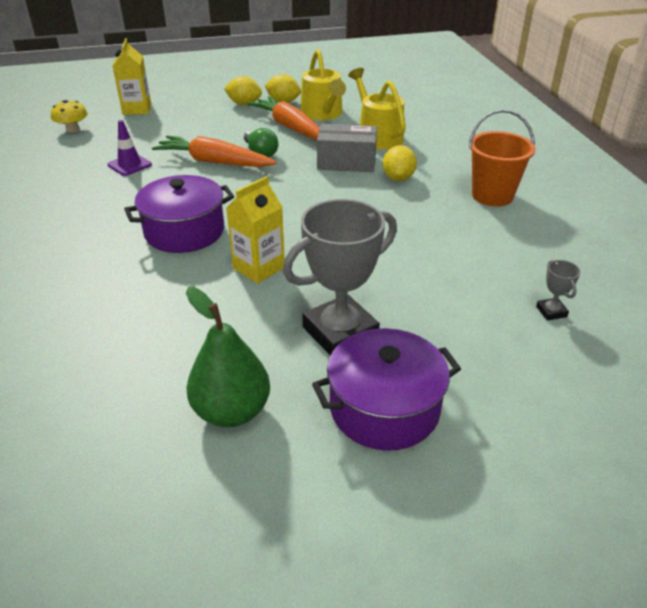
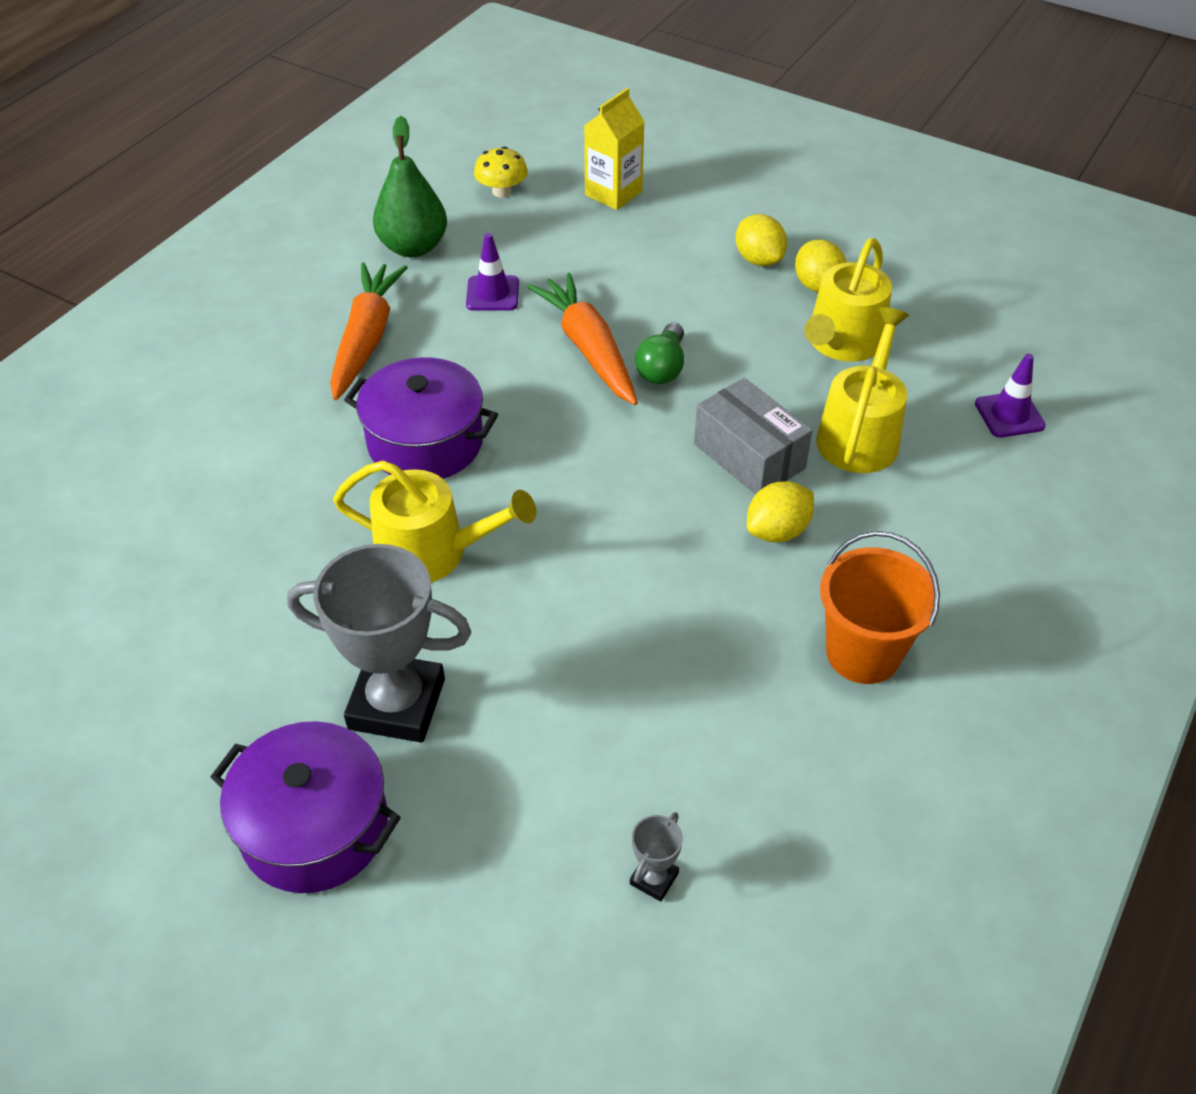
camera: 45 degrees right, 10 degrees up
green pear [186,287,270,427] -> green pear moved to [373,116,447,257]
yellow carton [226,176,285,283] -> yellow watering can [333,460,536,582]
orange carrot [247,96,320,140] -> orange carrot moved to [330,262,408,400]
none -> purple traffic cone [975,354,1046,438]

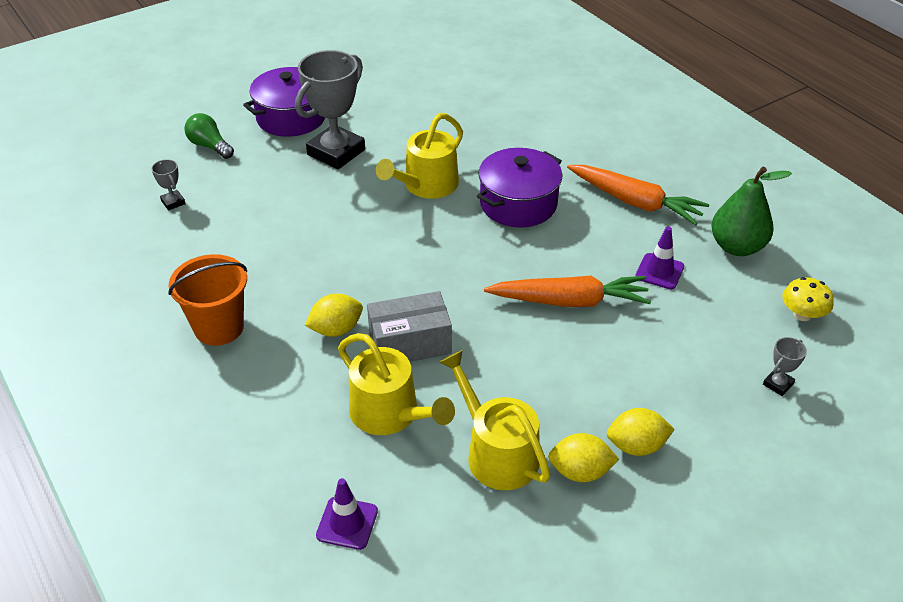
camera: 115 degrees right, 5 degrees down
yellow carton [584,88,645,210] -> grey trophy [763,337,807,396]
green light bulb [635,323,684,384] -> green light bulb moved to [184,113,234,159]
yellow lemon [747,481,814,542] -> yellow lemon turned 75 degrees clockwise [305,294,363,337]

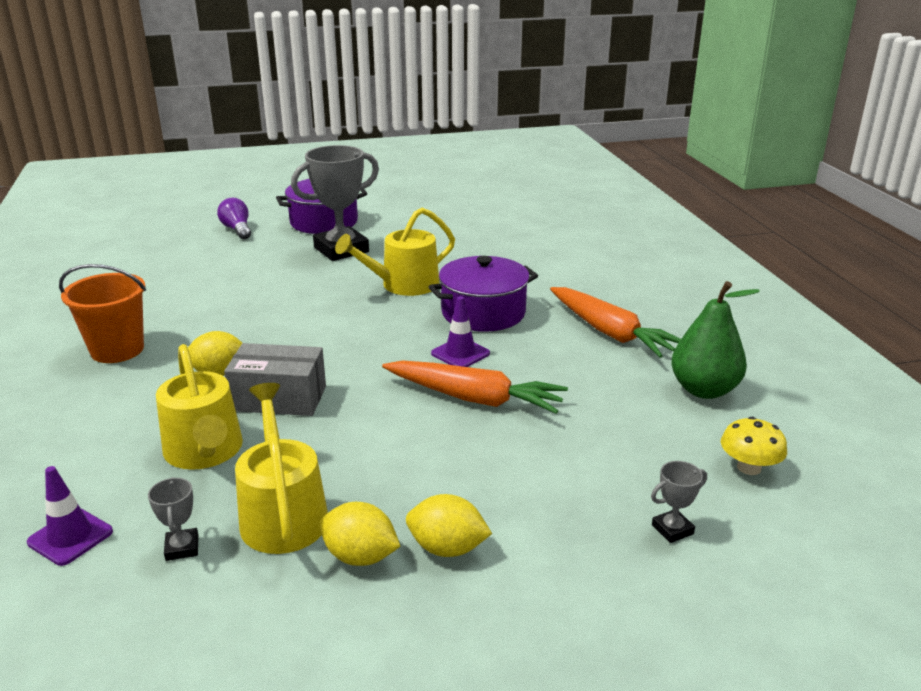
camera: 20 degrees right, 15 degrees down
grey trophy [151,159,186,210] -> grey trophy moved to [148,477,199,561]
green light bulb [184,113,234,159] -> purple light bulb [217,198,251,239]
purple traffic cone [636,227,684,289] -> purple traffic cone moved to [431,296,490,367]

